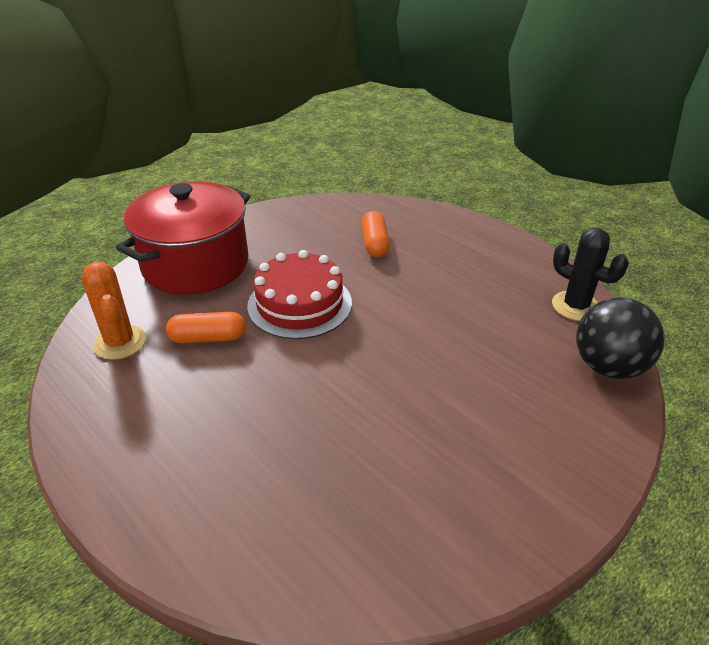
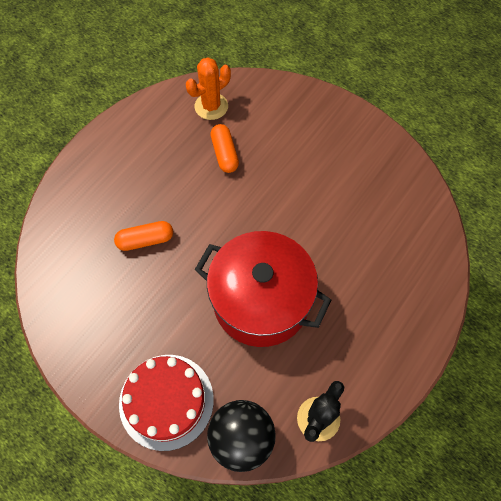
camera: 80 degrees right, 25 degrees up
red pot [116,181,250,295] -> red pot moved to [195,231,331,347]
red cake [247,250,352,339] -> red cake moved to [119,355,214,451]
orange capsule [362,211,390,257] -> orange capsule moved to [114,221,173,251]

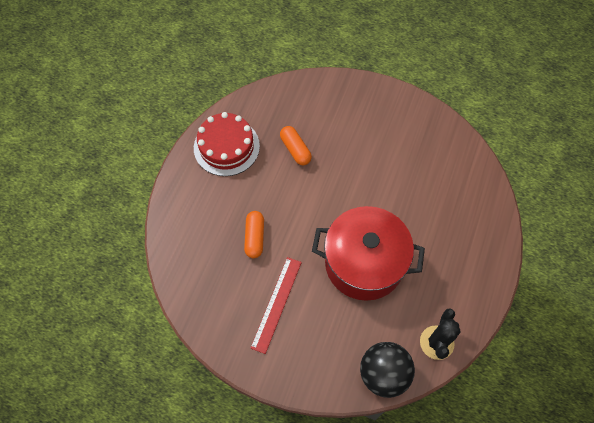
camera: 15 degrees left, 0 degrees up
orange capsule [114,221,173,251] -> orange capsule turned 60 degrees counterclockwise [244,211,264,258]
red cake [119,355,214,451] -> red cake moved to [194,112,260,176]
orange cactus [186,57,231,120] -> none
none -> red ruler [251,257,302,354]

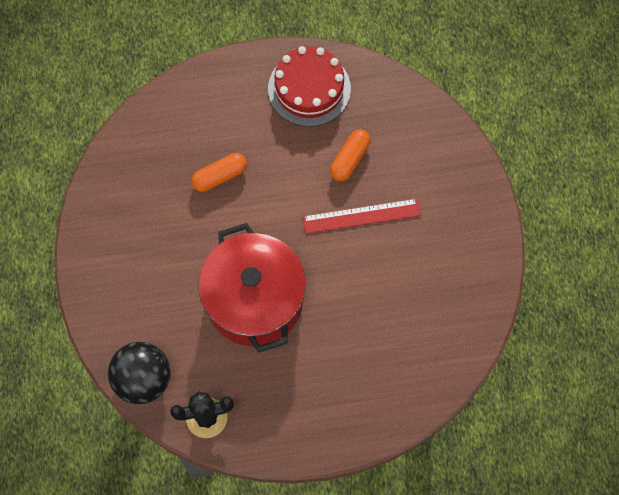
camera: 60 degrees right, 5 degrees up
red ruler [251,257,302,354] -> red ruler moved to [302,199,421,234]

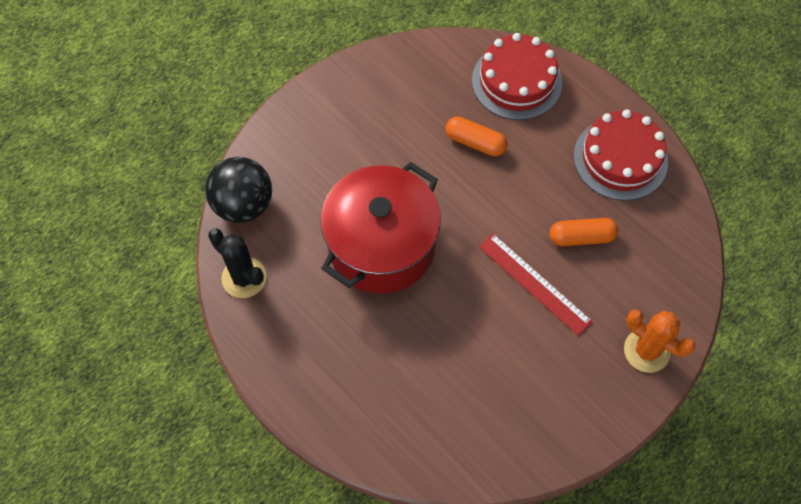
camera: 55 degrees right, 5 degrees down
none -> red cake [472,33,562,120]
none -> orange cactus [624,309,695,373]

